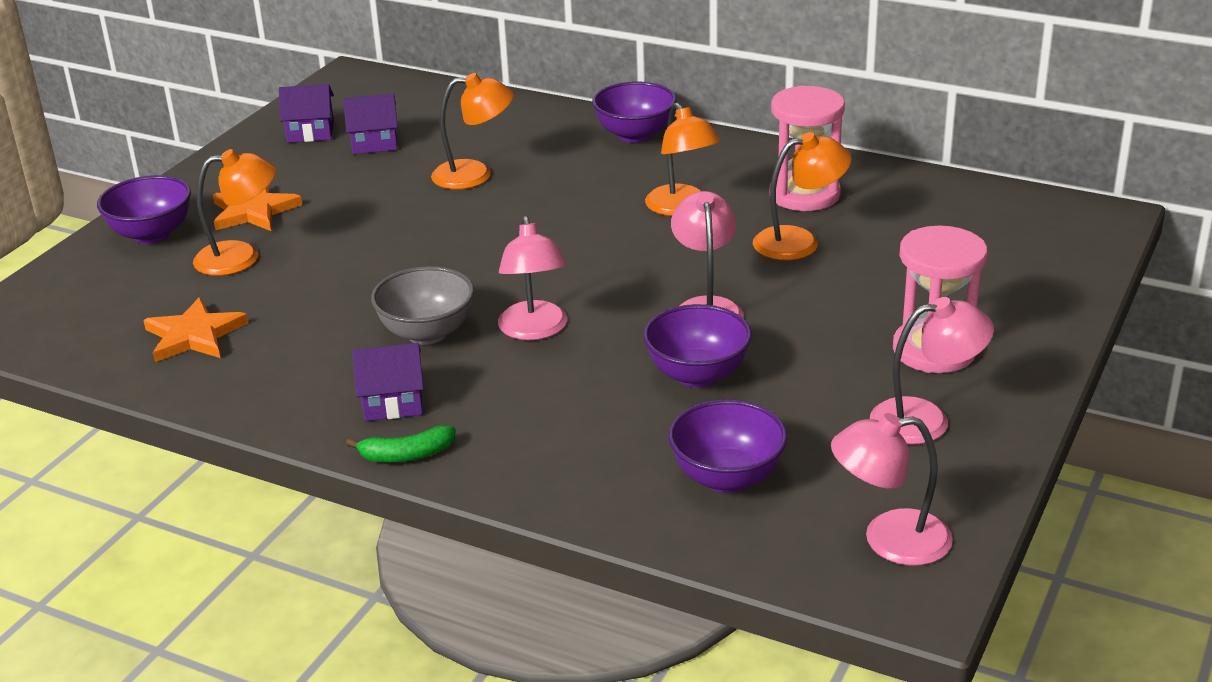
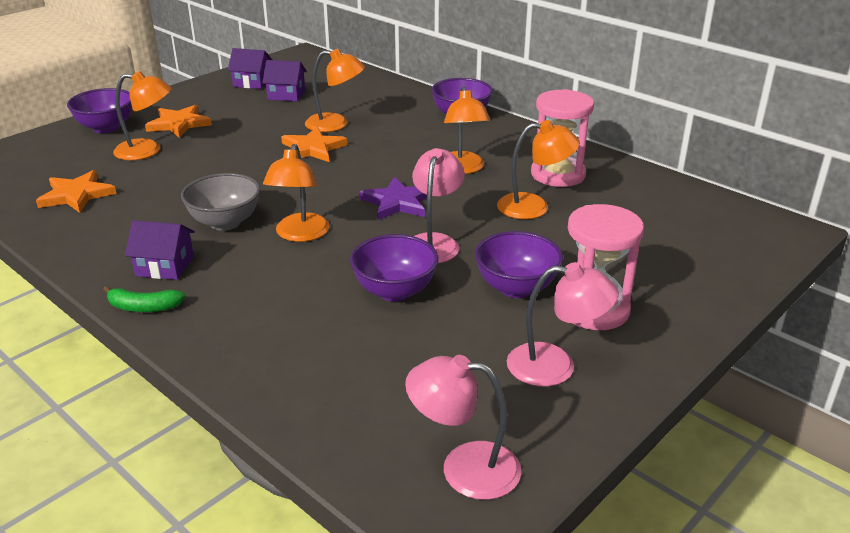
camera: 15 degrees right, 0 degrees up
pink lamp [498,216,567,340] -> orange lamp [263,144,329,242]
purple bowl [668,400,788,493] -> purple bowl moved to [475,231,563,298]
none -> orange star [281,127,348,162]
none -> purple star [360,177,427,220]

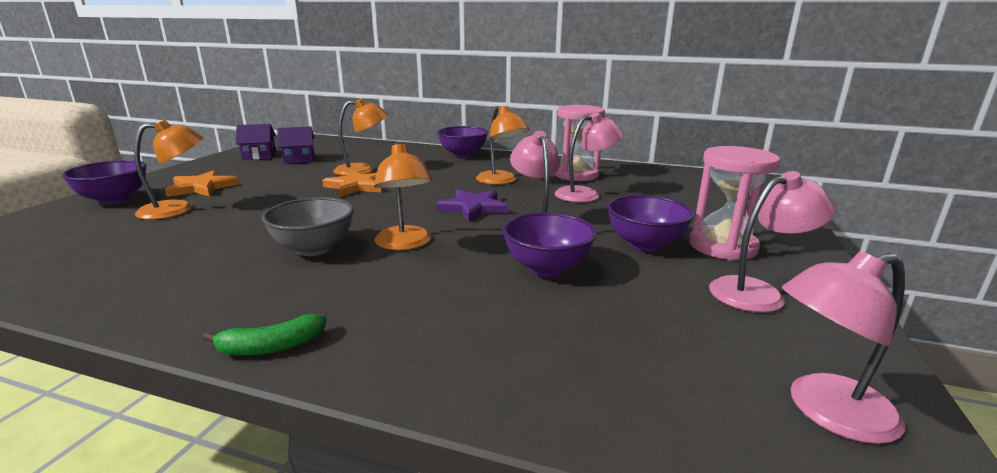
camera: 25 degrees left, 10 degrees down
orange star [36,170,117,213] -> none
purple house [125,220,195,280] -> none
orange lamp [497,120,580,219] -> pink lamp [554,112,623,203]

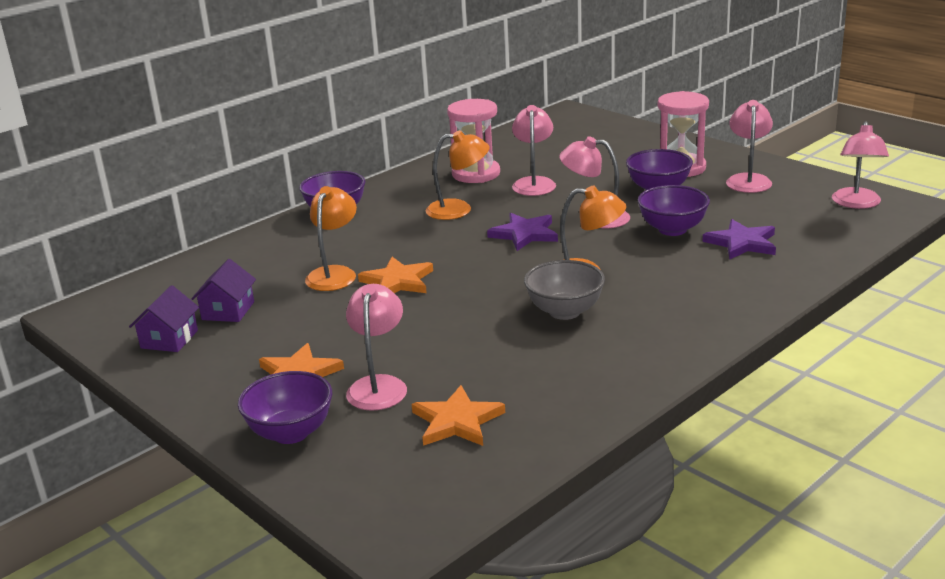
camera: 60 degrees left, 5 degrees up
orange lamp [134,119,204,220] -> pink lamp [346,284,407,411]
green banana [202,314,326,356] -> none
none -> orange star [412,385,505,446]
none -> purple star [703,219,776,260]

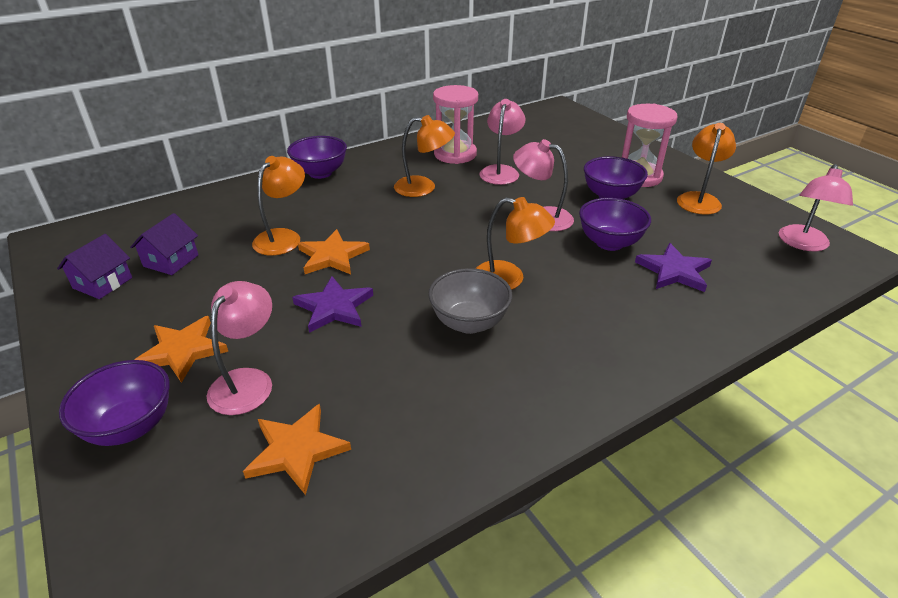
camera: 10 degrees right, 10 degrees up
purple star [487,213,558,251] -> purple star moved to [292,276,373,333]
pink lamp [726,100,773,193] -> orange lamp [677,123,736,215]

